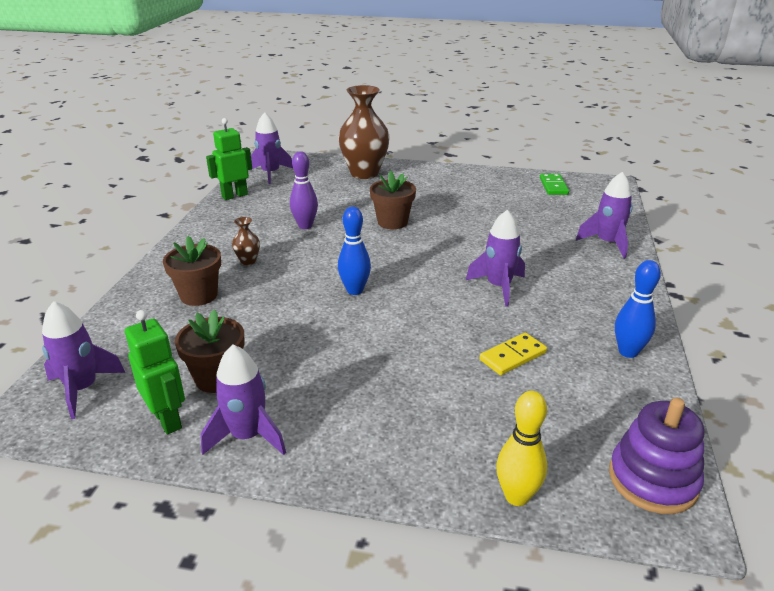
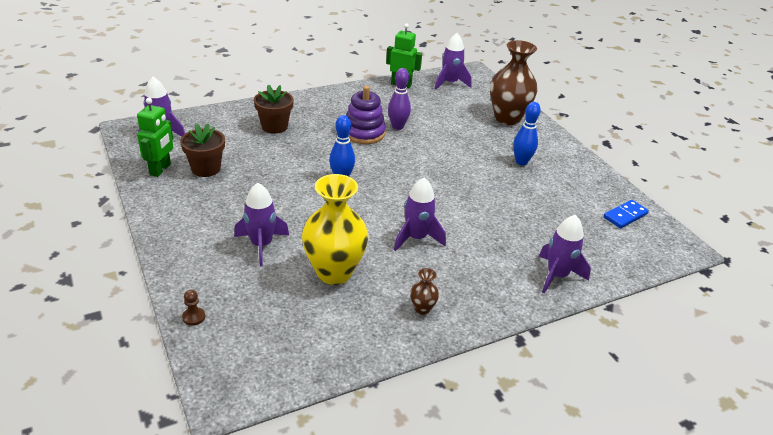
camera: 50 degrees right, 5 degrees up
purple rocket [201,345,286,455] -> purple rocket moved to [234,183,289,266]
brown vase [232,217,260,265] -> brown vase moved to [410,268,439,315]
brown flower pot [370,171,416,229] -> none
yellow domino [479,333,547,375] -> yellow vase [302,174,368,285]
yellow bowling pin [496,391,547,506] -> brown pawn [182,290,205,326]
green domino [540,174,569,195] -> blue domino [604,200,649,229]
purple stacking toy [609,398,704,514] -> purple stacking toy moved to [346,86,386,144]
blue bowling pin [615,260,661,358] -> blue bowling pin moved to [513,102,541,165]

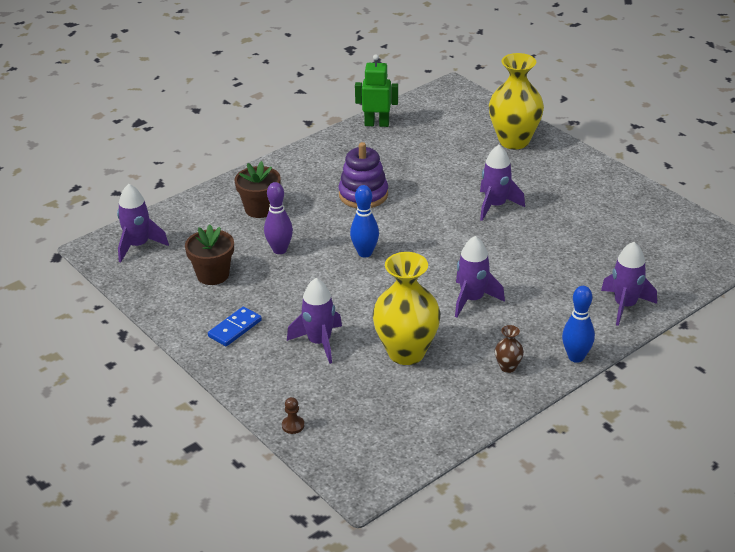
camera: 10 degrees left, 0 degrees up
green robot [137,98,173,177] -> none
purple bowling pin [388,68,411,130] -> purple bowling pin moved to [264,182,293,254]
purple rocket [435,33,472,90] -> purple rocket moved to [480,145,525,221]
brown vase [490,40,538,125] -> yellow vase [489,53,544,149]
blue bowling pin [513,102,541,165] -> blue bowling pin moved to [562,286,595,363]
blue domino [604,200,649,229] -> blue domino moved to [208,307,262,346]

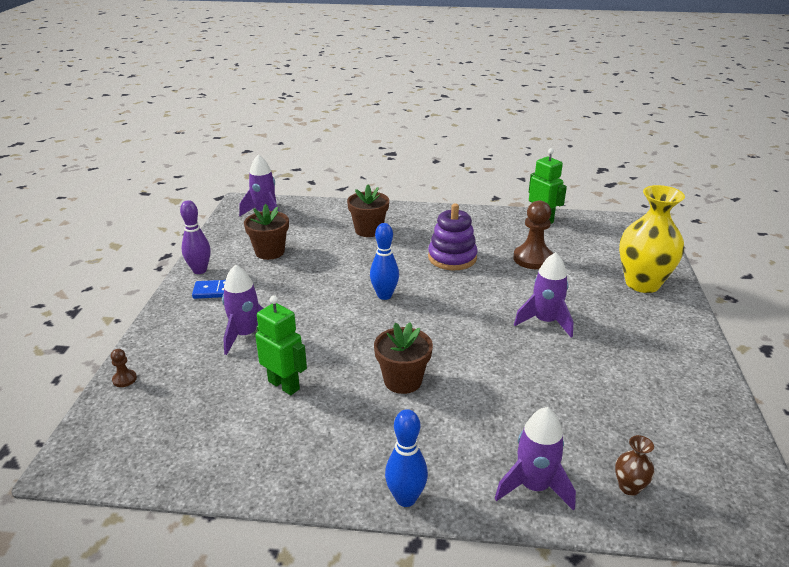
camera: 45 degrees right, 5 degrees down
purple bowling pin [264,182,293,254] -> purple bowling pin moved to [180,200,211,274]
yellow vase [373,252,441,365] -> green robot [255,295,307,395]
purple rocket [455,236,505,317] -> brown flower pot [374,322,433,394]
brown vase [495,325,524,373] -> brown vase moved to [615,435,655,496]
none -> brown pawn [513,200,553,269]

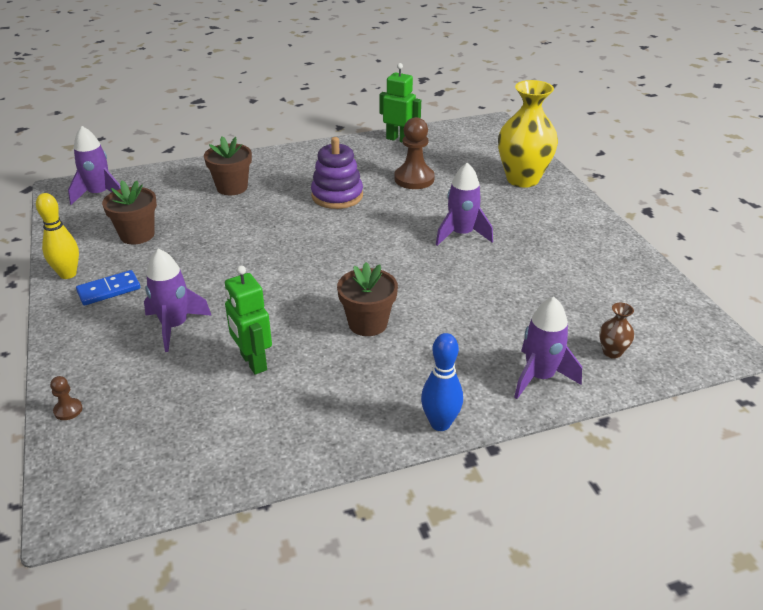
camera: 25 degrees left, 5 degrees up
purple bowling pin [180,200,211,274] -> yellow bowling pin [36,193,79,279]
green robot [255,295,307,395] -> green robot turned 135 degrees counterclockwise [225,266,272,375]
blue bowling pin [370,223,399,300] -> none

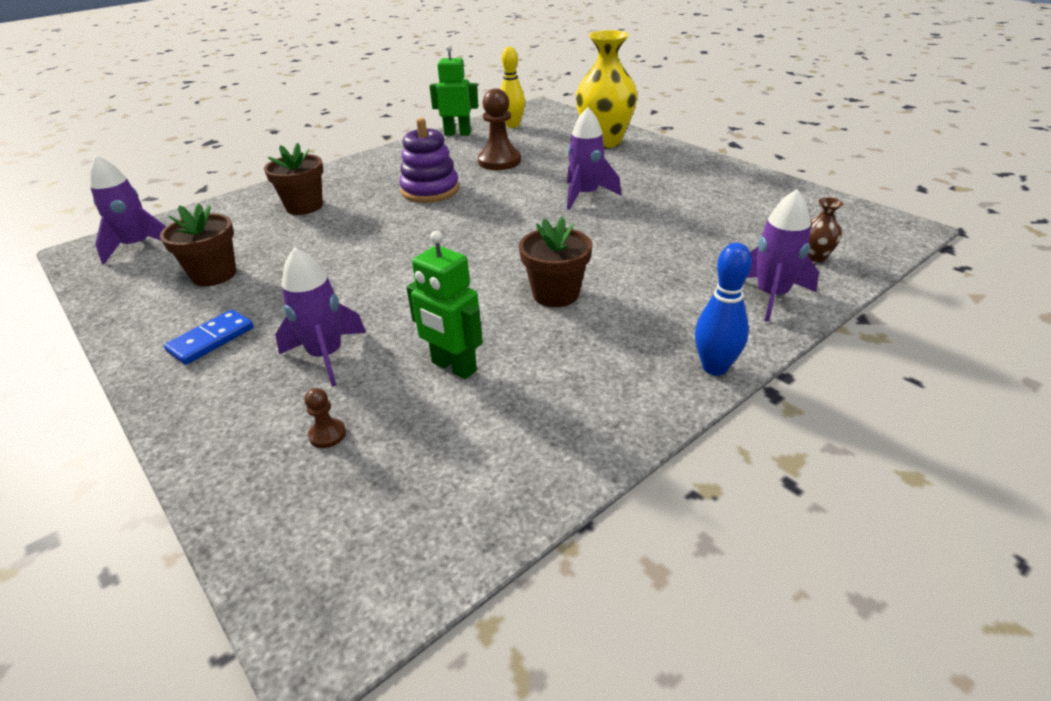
camera: 20 degrees left, 0 degrees up
yellow bowling pin [36,193,79,279] -> yellow bowling pin moved to [501,47,525,128]
brown pawn [50,376,83,420] -> brown pawn moved to [305,388,346,448]

